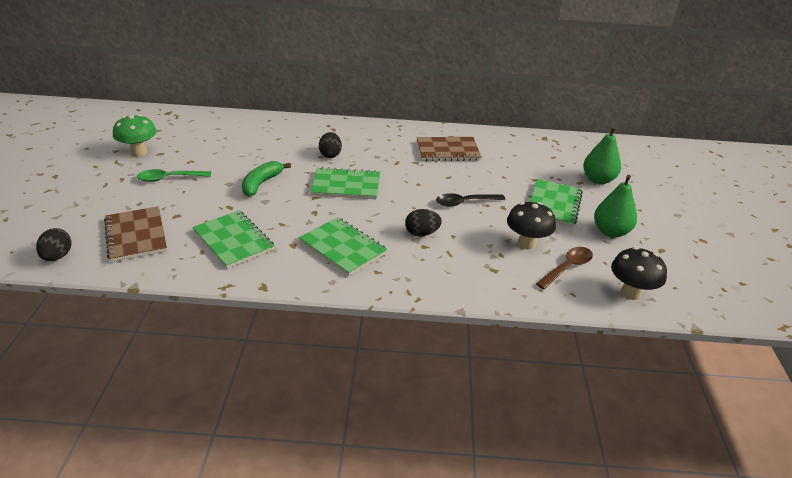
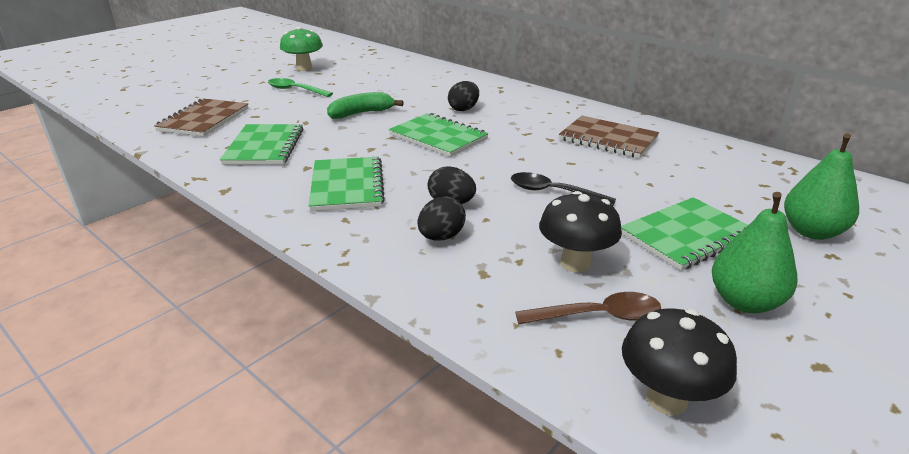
camera: 40 degrees right, 5 degrees down
black egg [36,228,72,261] -> black egg moved to [417,196,466,241]

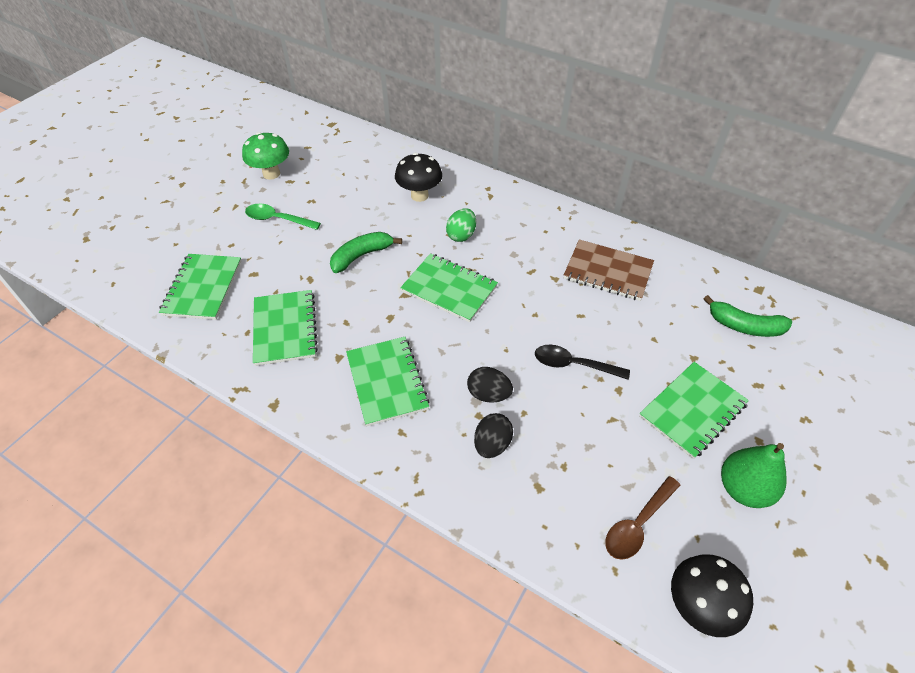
camera: 10 degrees left, 20 degrees up
brown notebook [154,98,248,137] -> green notebook [159,254,242,320]
black egg [448,81,479,111] -> green egg [446,208,476,242]
brown spoon [515,292,661,325] -> brown spoon turned 150 degrees clockwise [605,476,680,560]
black mushroom [539,191,622,273] -> black mushroom moved to [395,153,442,202]
green pear [784,134,859,240] -> none
none -> green banana [703,295,792,337]

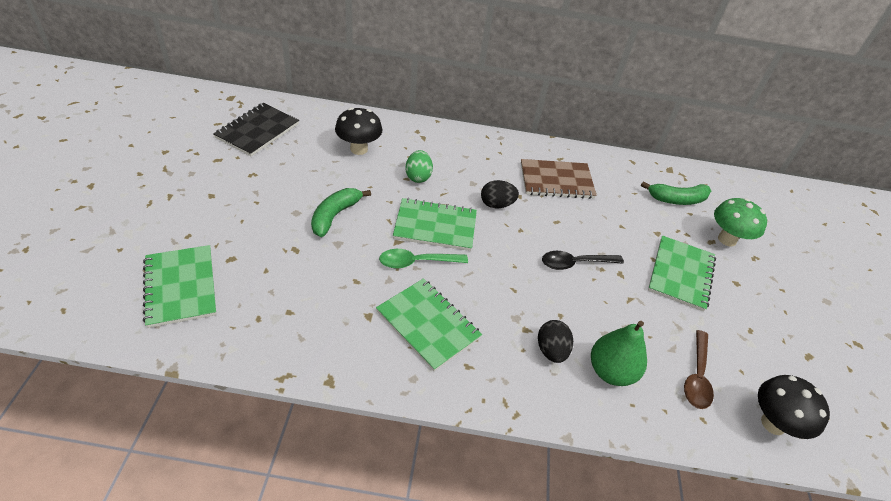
camera: 30 degrees left, 5 degrees down
green mushroom [242,132,289,180] -> green mushroom moved to [714,198,767,246]
green spoon [245,204,321,230] -> green spoon moved to [379,249,468,269]
green notebook [253,290,318,366] -> none
black egg [467,367,513,403] -> black egg moved to [481,180,519,208]
green pear [721,443,787,508] -> green pear moved to [591,321,647,386]
none -> black notebook [213,103,299,156]

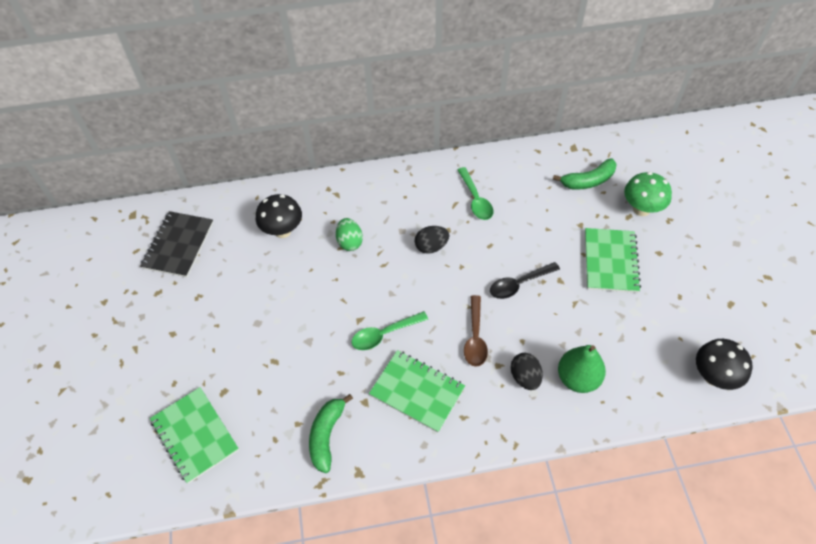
camera: 10 degrees left, 10 degrees up
green banana [311,188,371,237] -> green banana moved to [309,394,353,473]
green notebook [393,198,477,251] -> none
brown notebook [521,159,597,199] -> green spoon [458,167,493,220]
brown spoon [684,330,714,409] -> brown spoon moved to [464,295,488,367]

